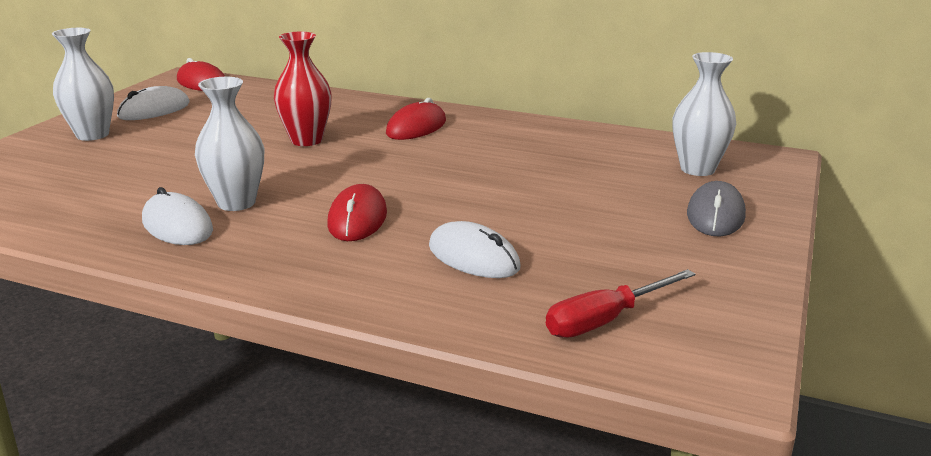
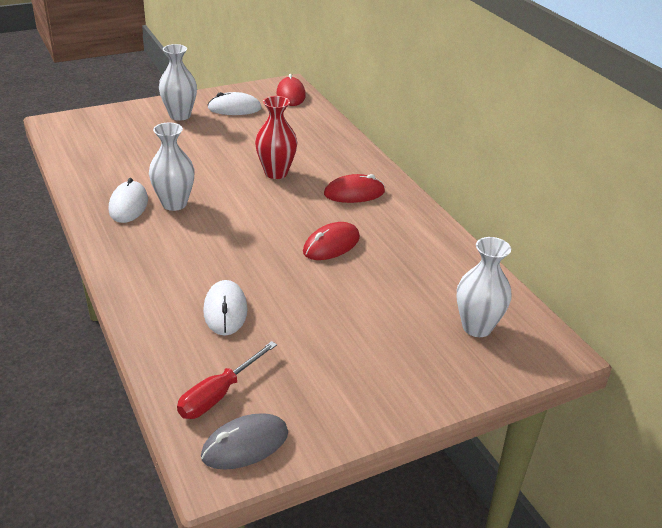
camera: 40 degrees right, 10 degrees up
red mouse [327,184,387,241] -> red mouse moved to [303,222,360,260]
red screwdriver [546,269,695,338] -> red screwdriver turned 60 degrees counterclockwise [177,341,277,419]
grey mouse [687,181,746,236] -> grey mouse moved to [201,413,288,470]

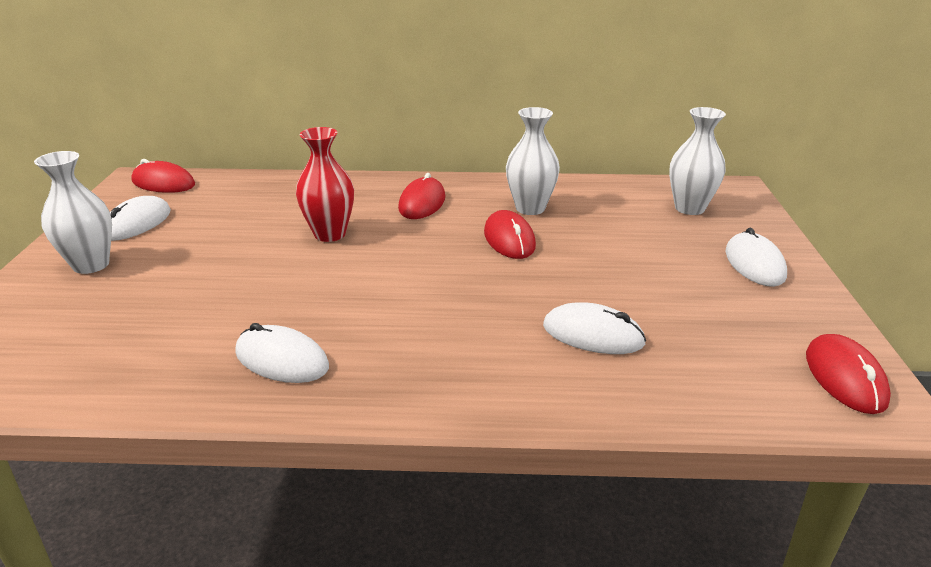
camera: 60 degrees left, 5 degrees down
white vase [149,123,195,211] -> white vase moved to [506,107,560,215]
red screwdriver [177,341,277,419] -> none
grey mouse [201,413,288,470] -> red mouse [806,334,891,414]
none -> white mouse [726,228,787,287]

